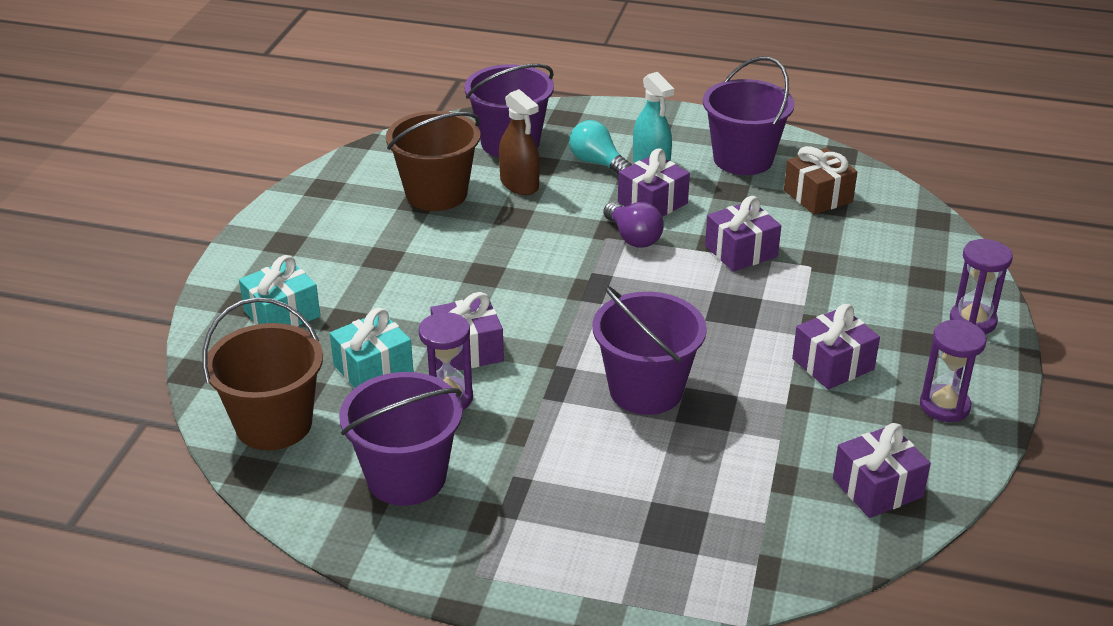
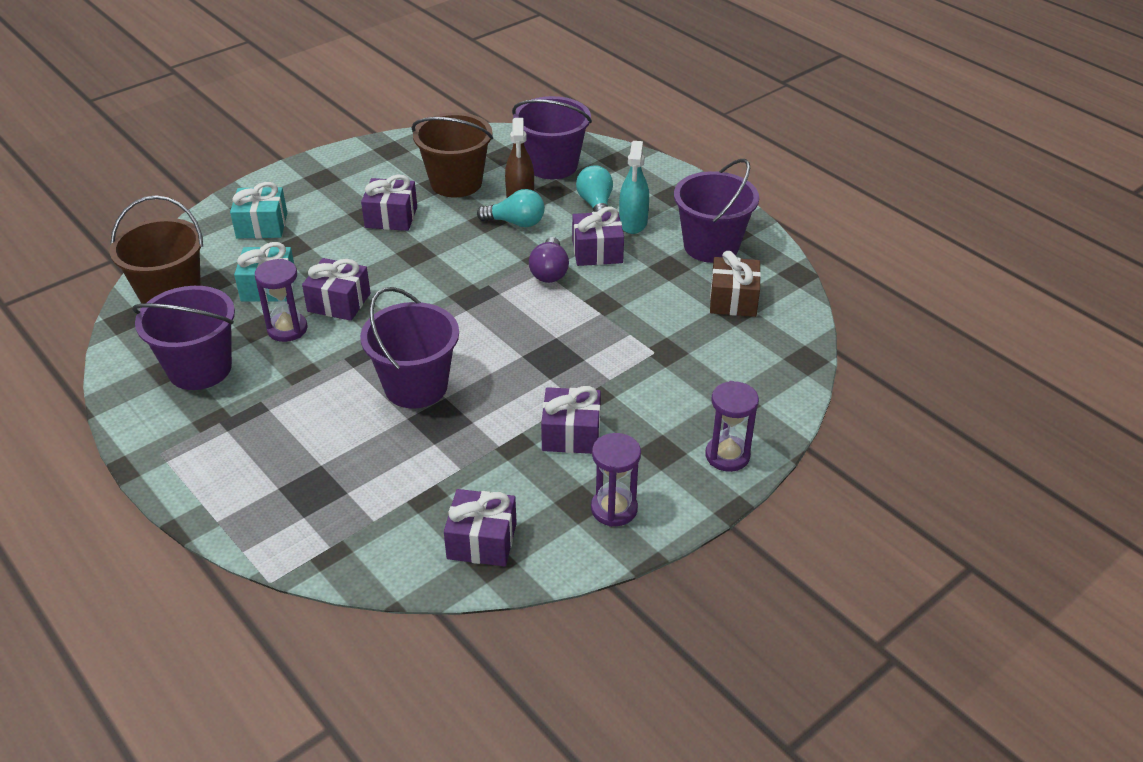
camera: 35 degrees right, 5 degrees up
purple gift [705,196,781,272] -> purple gift moved to [361,174,417,231]
none -> turquoise light bulb [477,189,545,227]

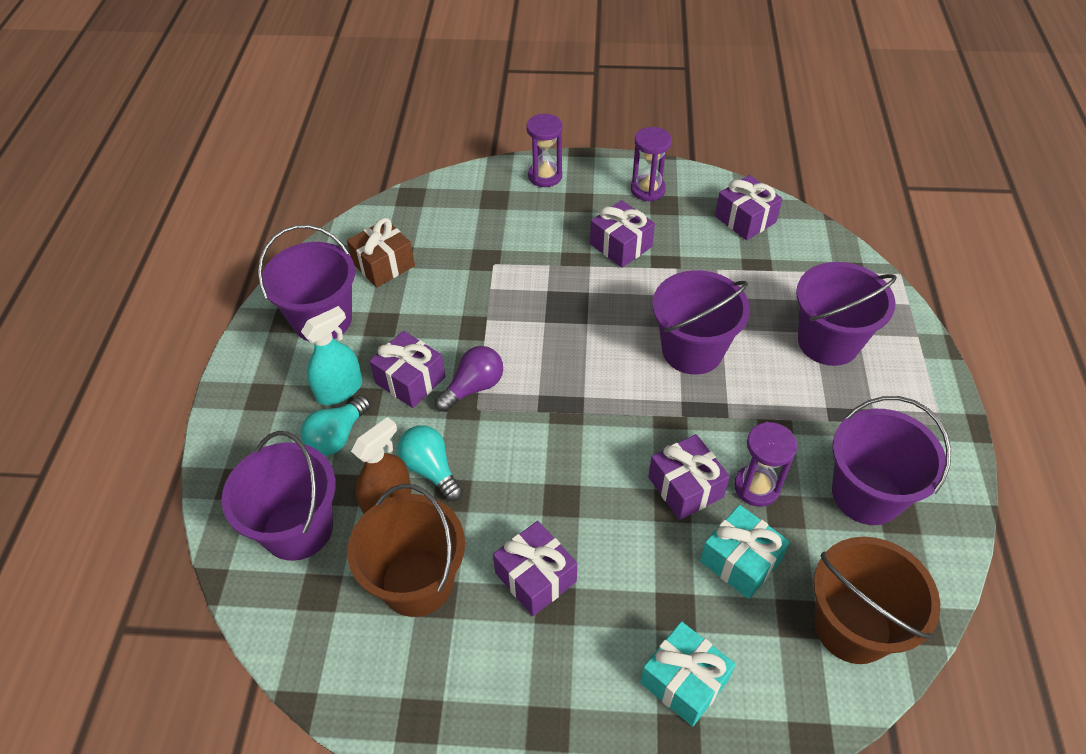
camera: 135 degrees left, 10 degrees up
none -> purple bucket [796,262,897,366]

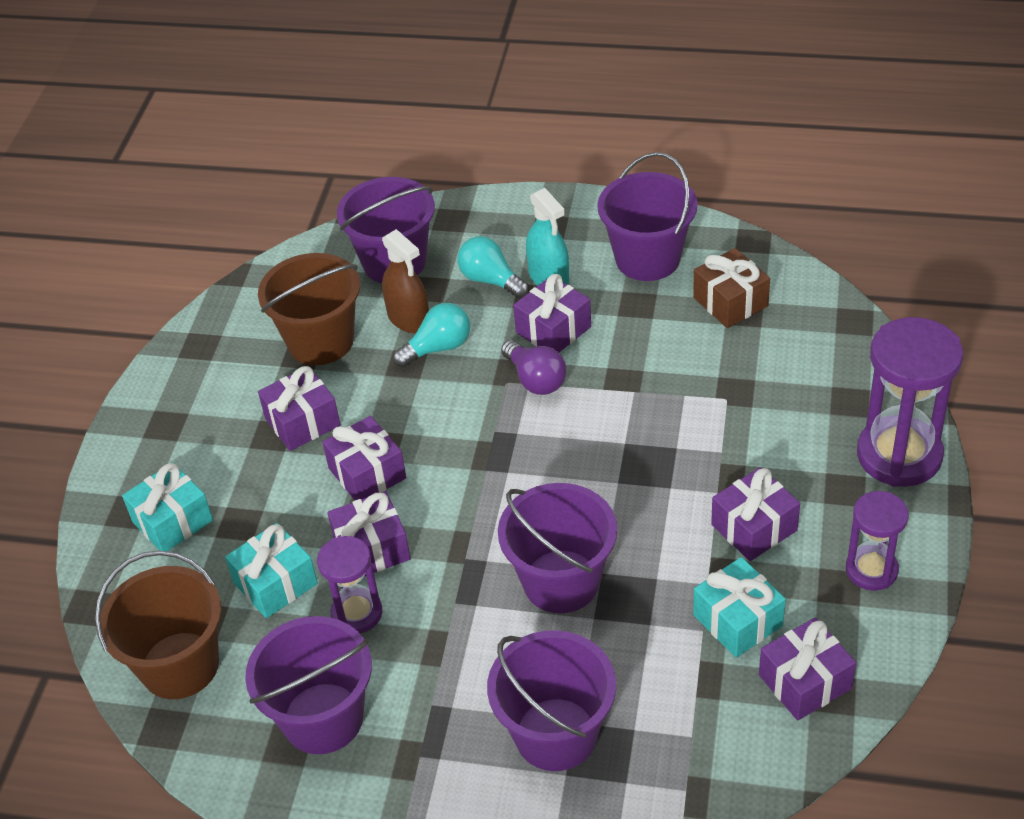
camera: 100 degrees right, 5 degrees down
purple hourglass [526,114,562,187] -> purple hourglass [857,317,963,487], size x1.72
none -> purple gift [322,416,406,500]
none -> turquoise gift [693,557,786,658]

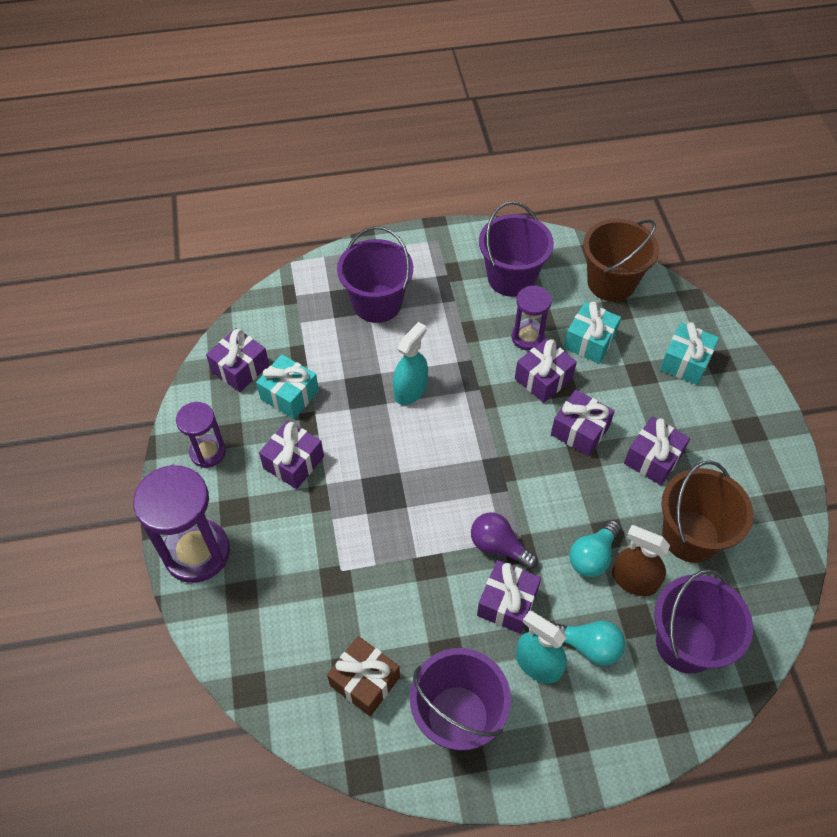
camera: 155 degrees right, 10 degrees up
purple bucket [498,483,617,613] -> turquoise spray bottle [393,322,428,405]

